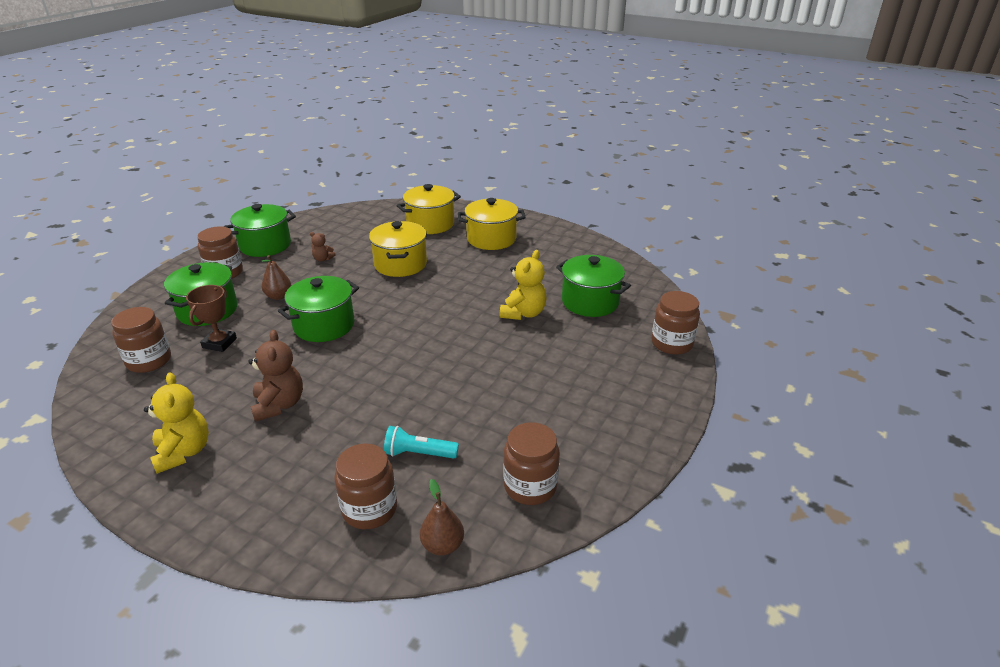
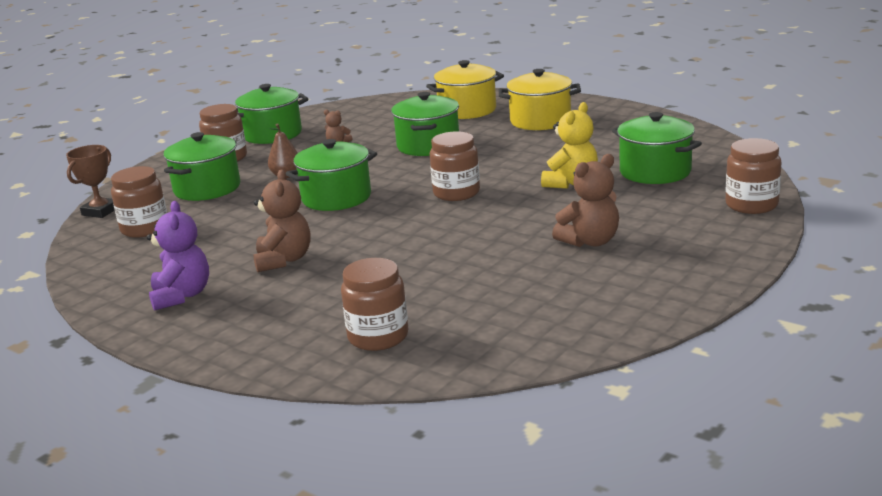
camera: 10 degrees right, 10 degrees down
yellow teddy bear [144,372,209,474] -> purple teddy bear [147,201,209,311]
brown trophy [186,285,237,352] -> brown trophy moved to [66,145,115,218]
yellow pot [369,221,427,277] -> green pot [391,92,459,156]
turquoise flashlight [384,426,459,459] -> none
brown pear [420,479,464,556] -> none
brown jar [503,422,560,505] -> brown jar moved to [430,131,480,201]
none -> brown teddy bear [552,154,619,247]

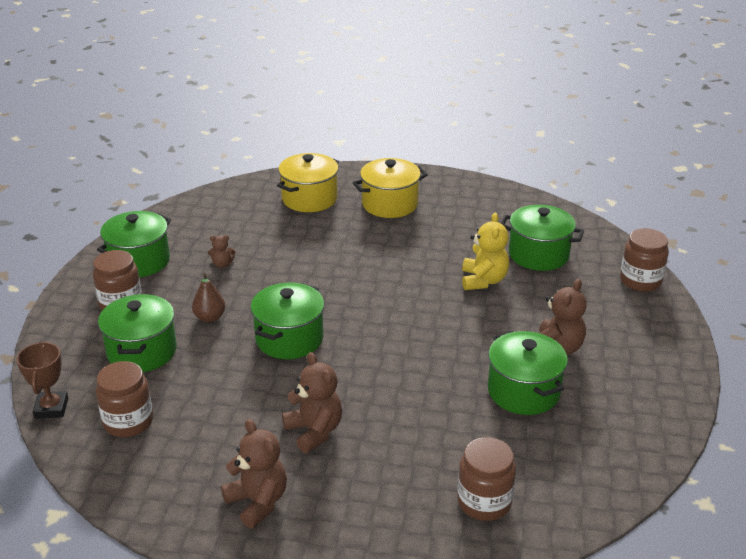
camera: 30 degrees left, 10 degrees up
purple teddy bear [147,201,209,311] -> brown teddy bear [221,419,287,529]
green pot [391,92,459,156] -> green pot moved to [488,331,568,415]
brown jar [430,131,480,201] -> none

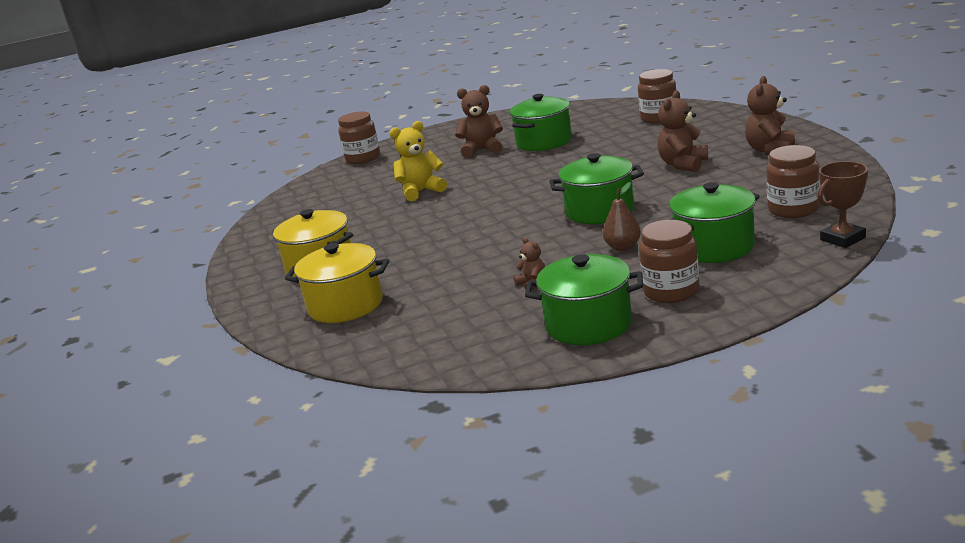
camera: 115 degrees left, 10 degrees down
green pot [501,205,584,271] -> none

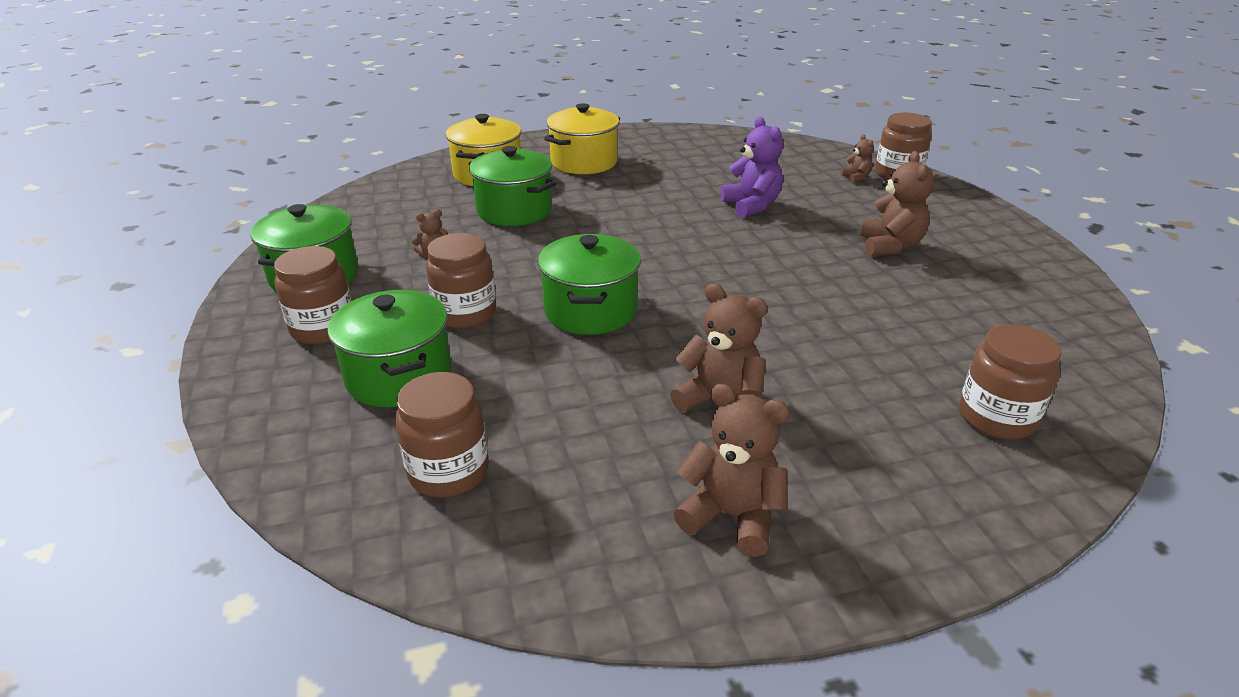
camera: 90 degrees right, 10 degrees up
yellow teddy bear [390,121,447,201] -> purple teddy bear [721,116,783,218]
green pot [510,94,572,151] -> green pot moved to [469,146,556,226]
brown pear [603,182,641,251] -> brown jar [426,233,496,329]
brown trophy [818,161,868,248] -> none
none -> brown teddy bear [841,135,874,183]

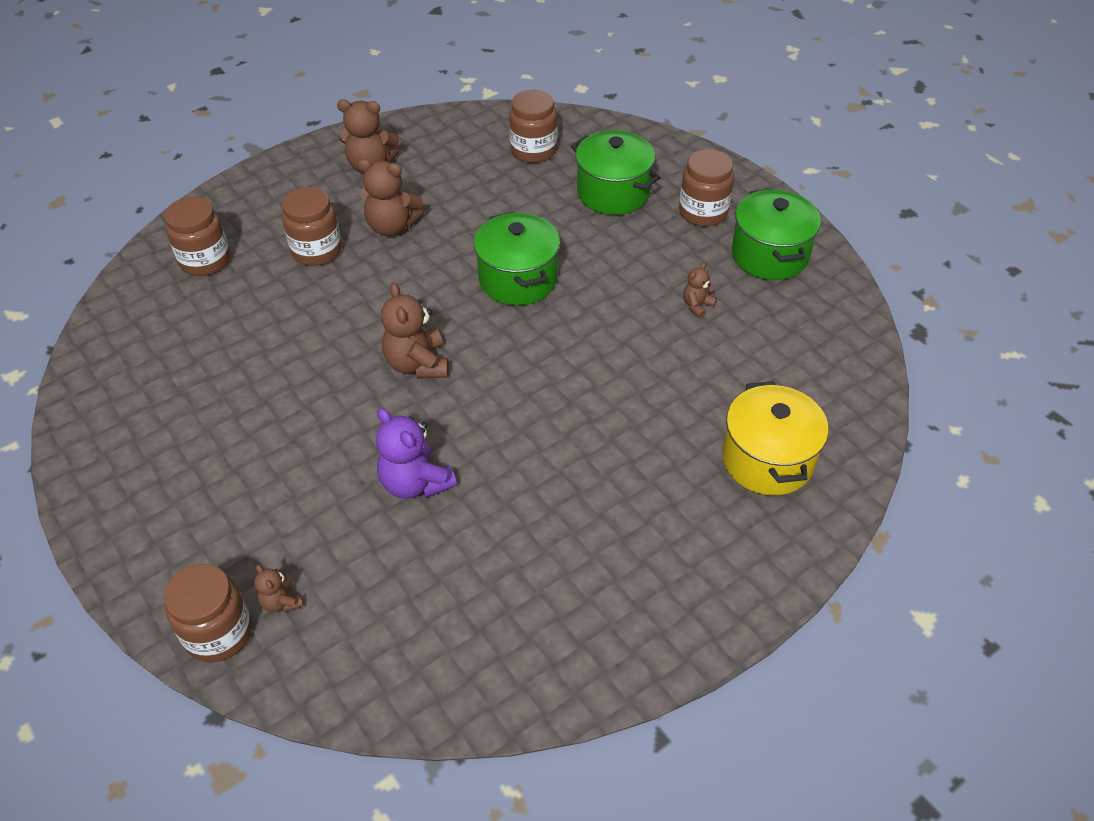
camera: 160 degrees right, 15 degrees up
brown jar [426,233,496,329] -> brown jar moved to [282,187,342,266]
green pot [469,146,556,226] -> none
yellow pot [544,103,620,174] -> none
brown teddy bear [860,151,935,256] -> brown teddy bear moved to [381,283,449,378]

